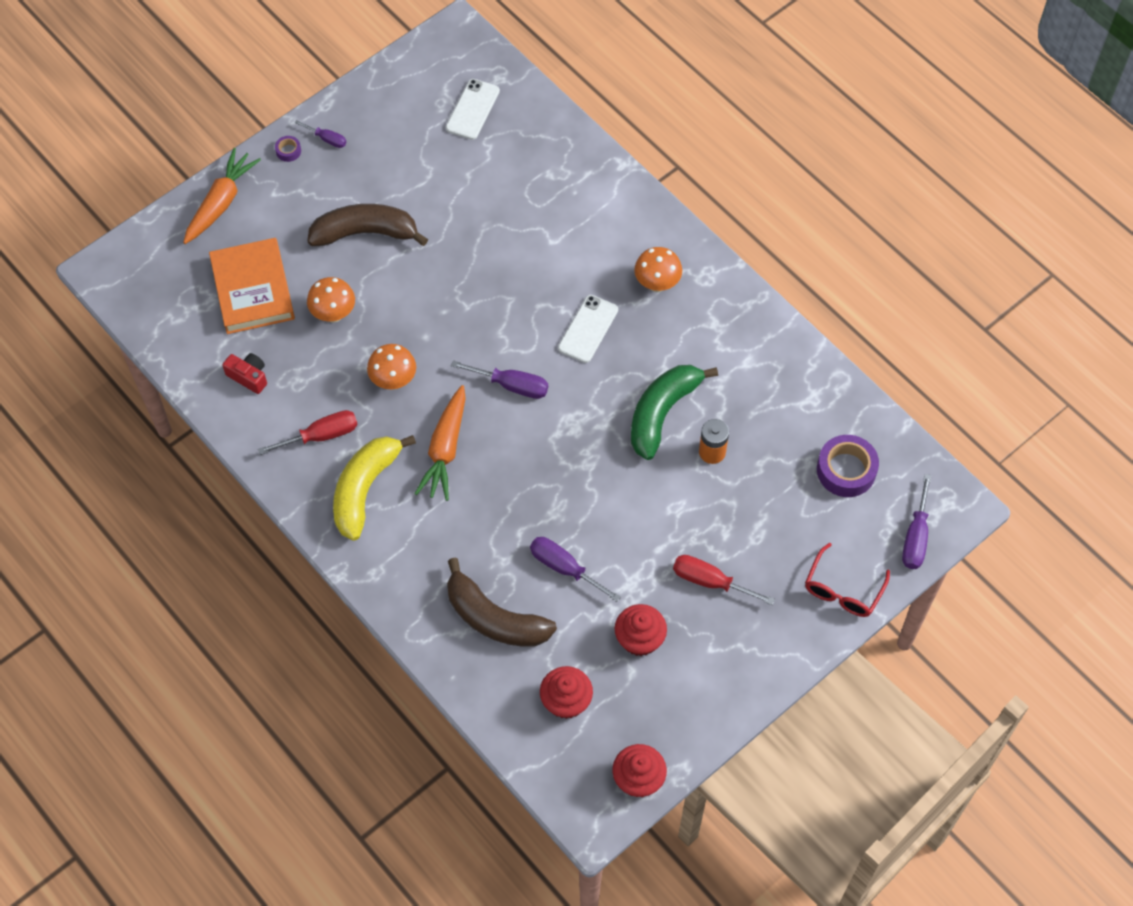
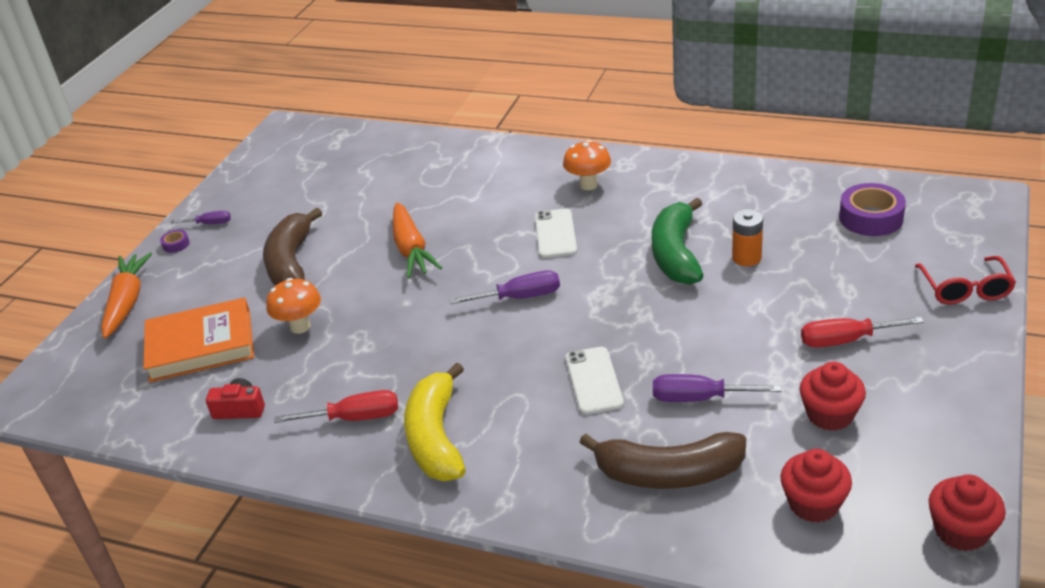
camera: 25 degrees left, 25 degrees down
orange book [209,238,295,334] -> orange book turned 60 degrees counterclockwise [143,297,254,382]
red screwdriver [258,410,358,455] -> red screwdriver turned 45 degrees clockwise [274,390,398,423]
brown banana [307,204,428,246] -> brown banana turned 60 degrees counterclockwise [263,208,322,286]
orange mushroom [367,344,416,389] -> none
orange carrot [415,385,466,501] -> orange carrot moved to [392,203,442,278]
white phone [446,79,500,140] -> white phone moved to [566,347,624,415]
purple screwdriver [902,474,932,569] -> none

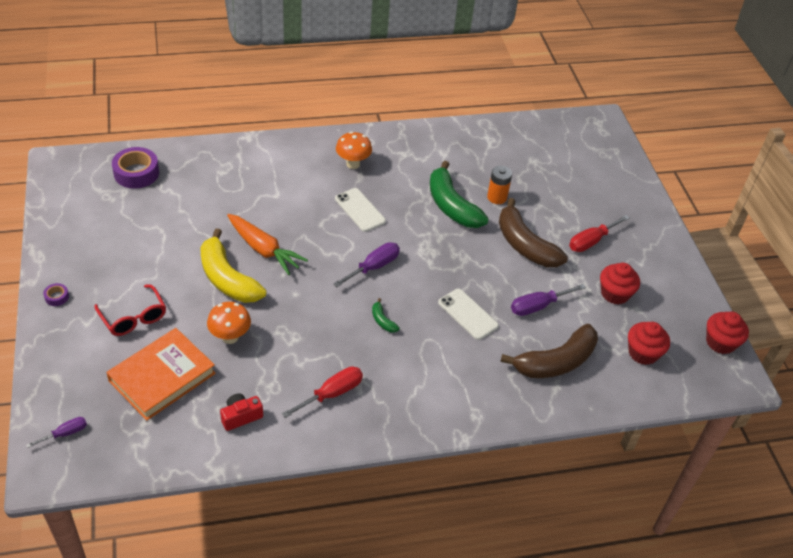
camera: 40 degrees left, 10 degrees up
orange carrot [101,252,152,339] -> none
purple screwdriver [171,211,231,224] -> purple screwdriver moved to [26,417,87,448]
brown banana [263,208,322,286] -> brown banana moved to [499,198,568,267]
yellow banana [404,363,466,481] -> yellow banana moved to [200,228,267,303]
purple tape [839,183,906,236] -> purple tape moved to [112,147,159,189]
red glasses [915,256,1016,304] -> red glasses moved to [95,285,166,336]
none -> green banana [372,298,400,333]

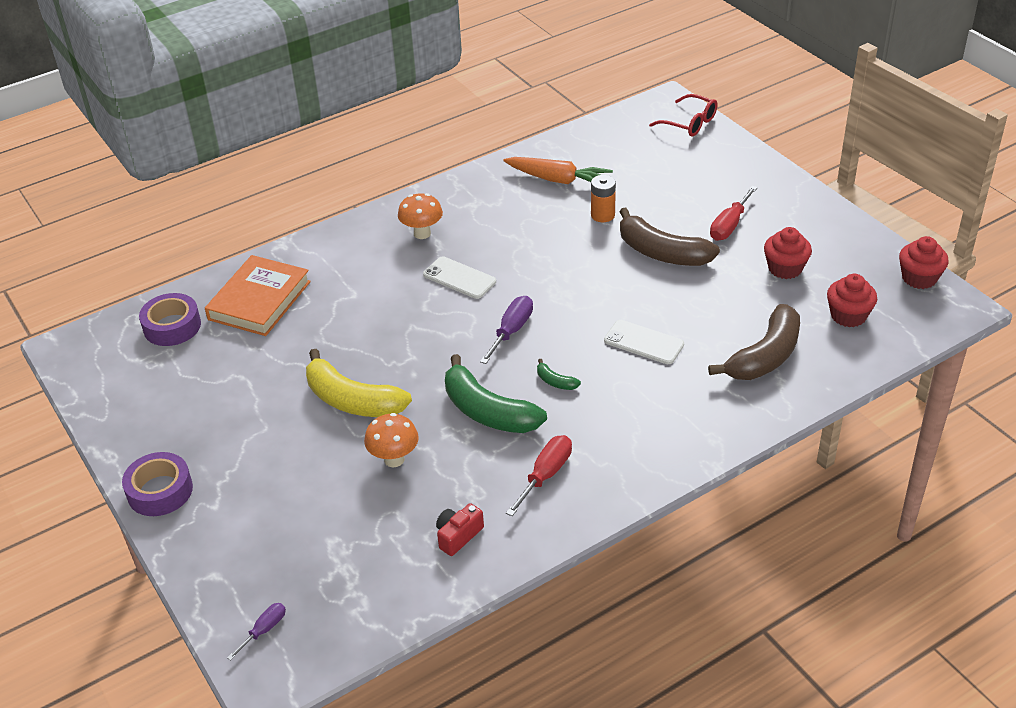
camera: 15 degrees left, 5 degrees down
purple tape [43,283,69,306] -> purple tape [122,452,193,516], size x2.16
red glasses [95,285,166,336] -> red glasses moved to [649,94,718,137]
orange book [106,328,216,421] -> orange book moved to [205,255,311,336]
orange carrot [227,214,308,275] -> orange carrot moved to [503,157,613,184]
green banana [430,161,489,228] -> green banana moved to [445,354,547,433]
purple screwdriver [511,284,586,316] -> none

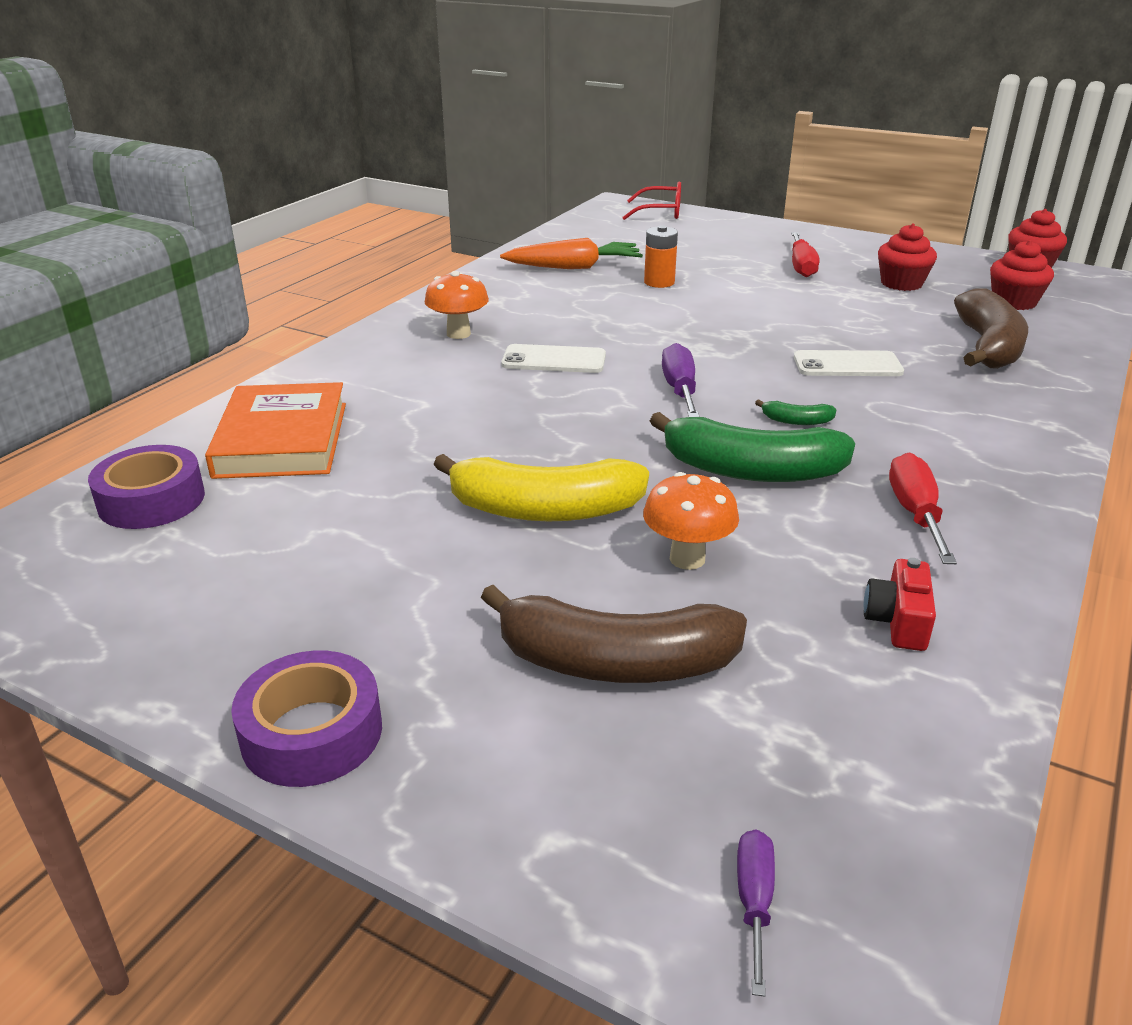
camera: 30 degrees left, 10 degrees down
brown banana [620,208,720,266] -> brown banana moved to [481,585,747,683]

